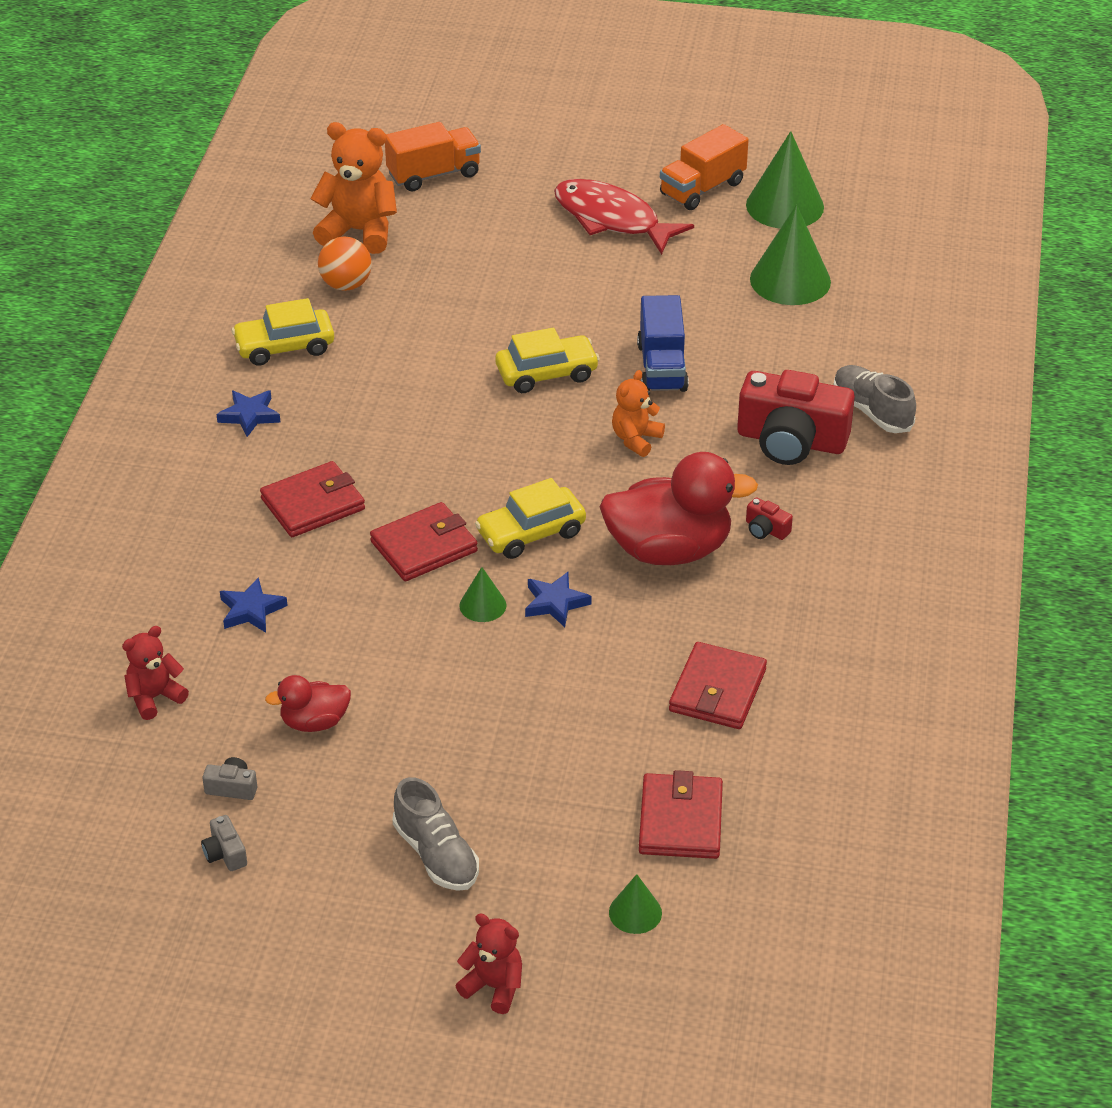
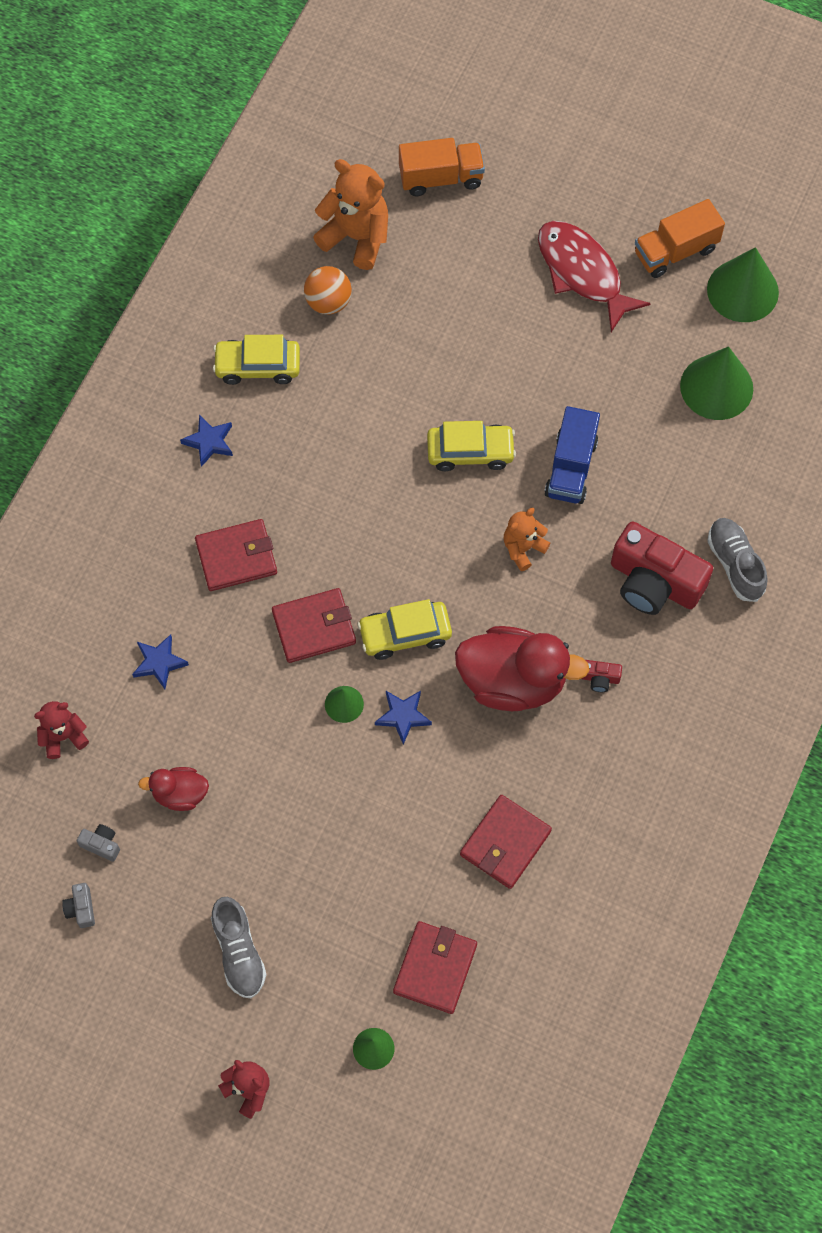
camera: 15 degrees right, 25 degrees up
red camera [746,497,793,540] -> red camera turned 45 degrees counterclockwise [581,660,622,692]

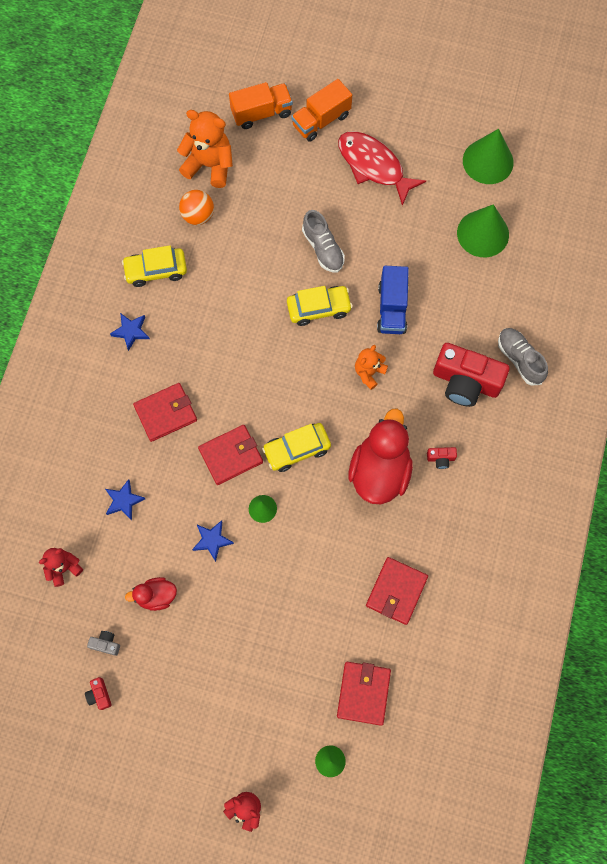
camera: 10 degrees left, 5 degrees up
grey camera [62,883,95,928] -> red camera [85,677,112,710]
grey shoe [211,897,267,998] -> grey shoe moved to [302,210,345,273]
blue star [375,691,432,744] -> blue star moved to [192,520,234,562]
red duck [455,626,589,711] -> red duck turned 75 degrees counterclockwise [348,409,413,504]
orange truck [635,199,725,278] -> orange truck moved to [291,79,352,142]

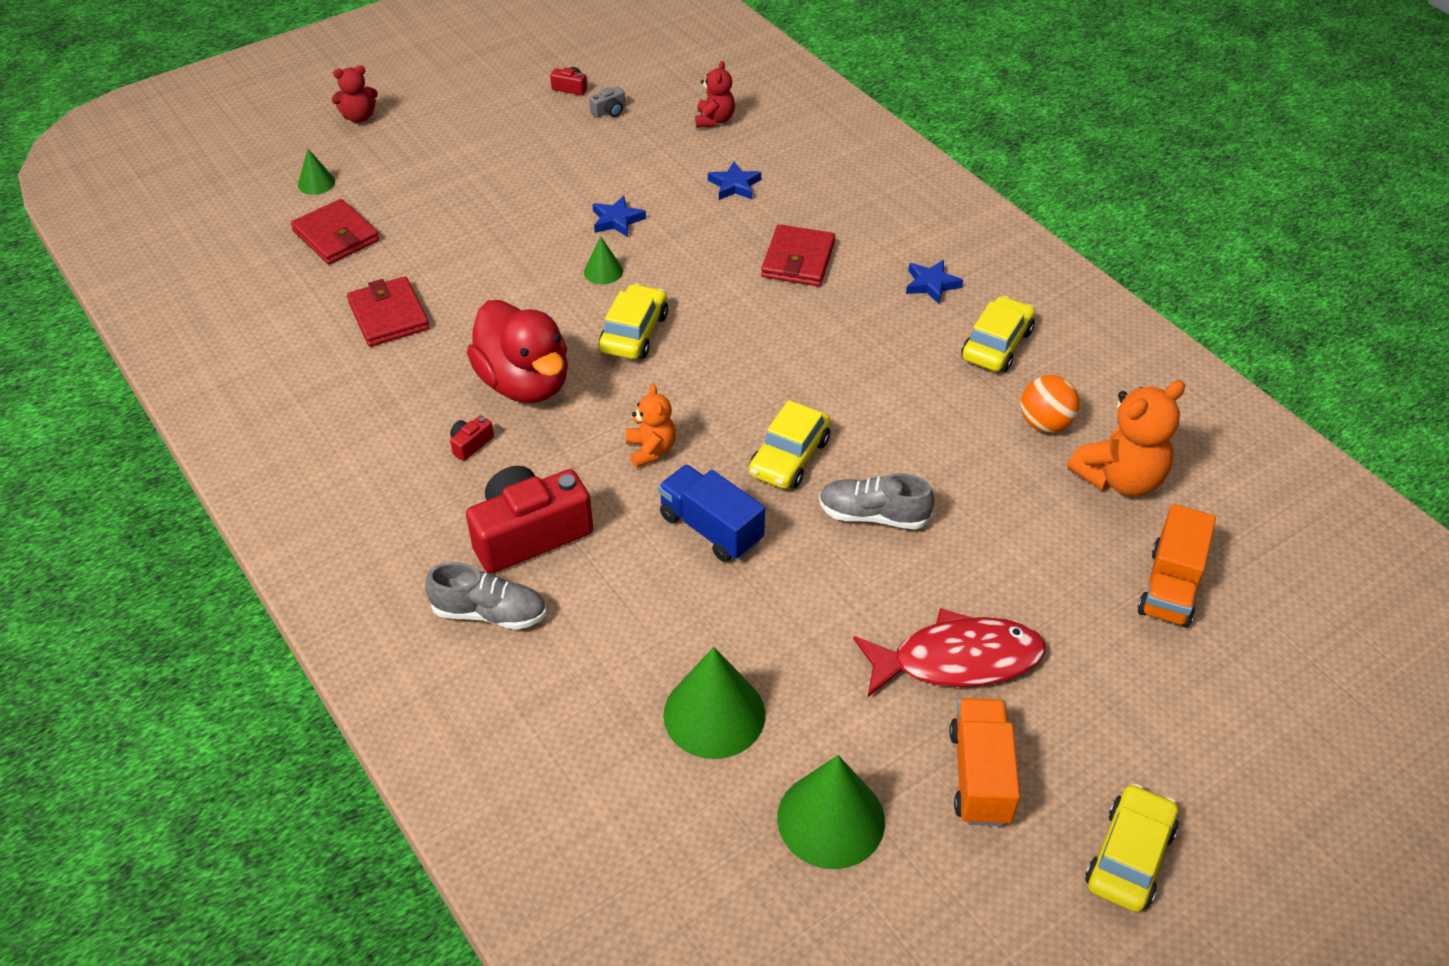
camera: 130 degrees right, 25 degrees down
red duck [125,577,177,611] -> none
red wallet [198,425,263,485] -> none
orange truck [291,79,352,142] -> orange truck moved to [949,698,1020,826]
none -> yellow car [1085,784,1178,912]

